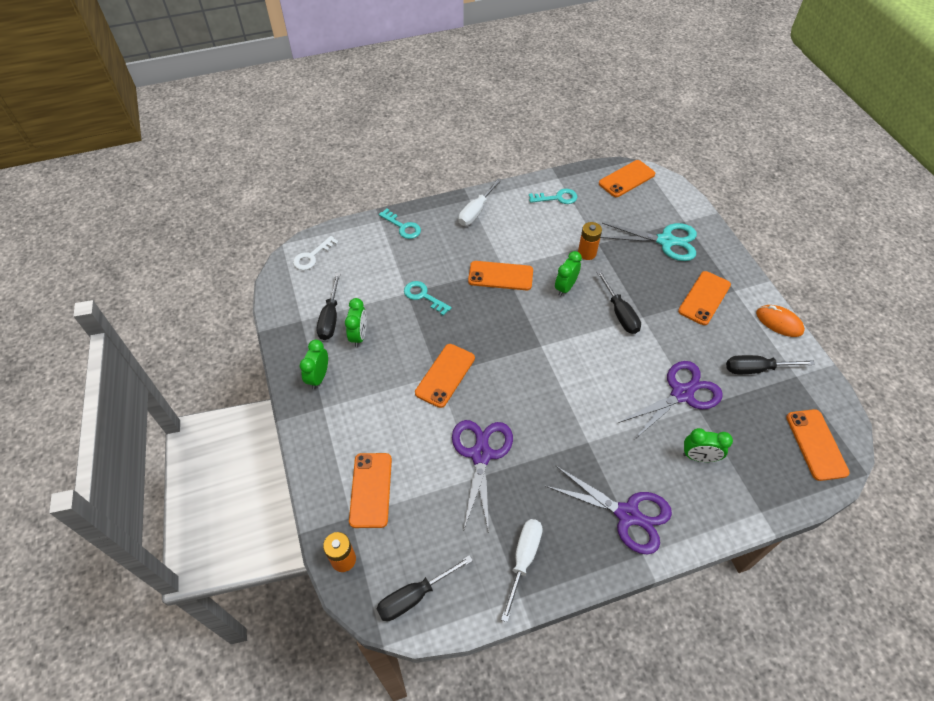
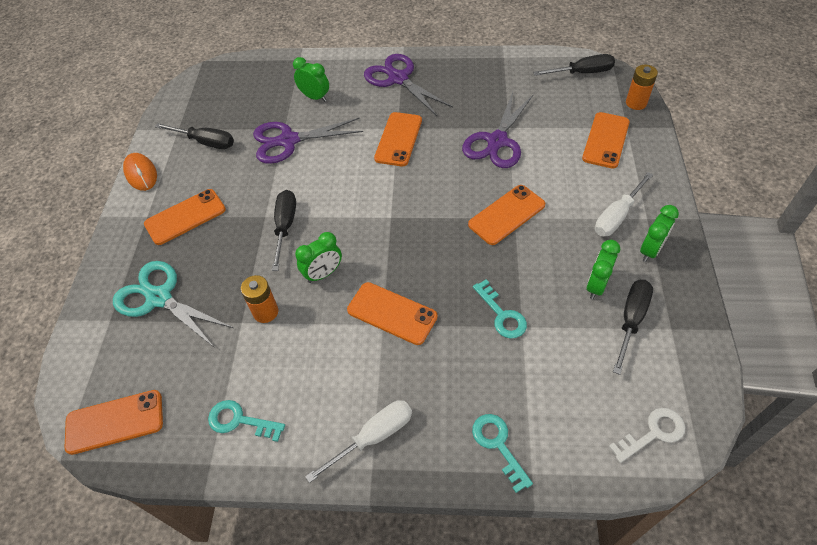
camera: 155 degrees left, 0 degrees up
white screwdriver [501,519,543,622] -> white screwdriver moved to [595,172,653,236]
orange phone [786,409,850,481] -> orange phone moved to [374,112,422,166]

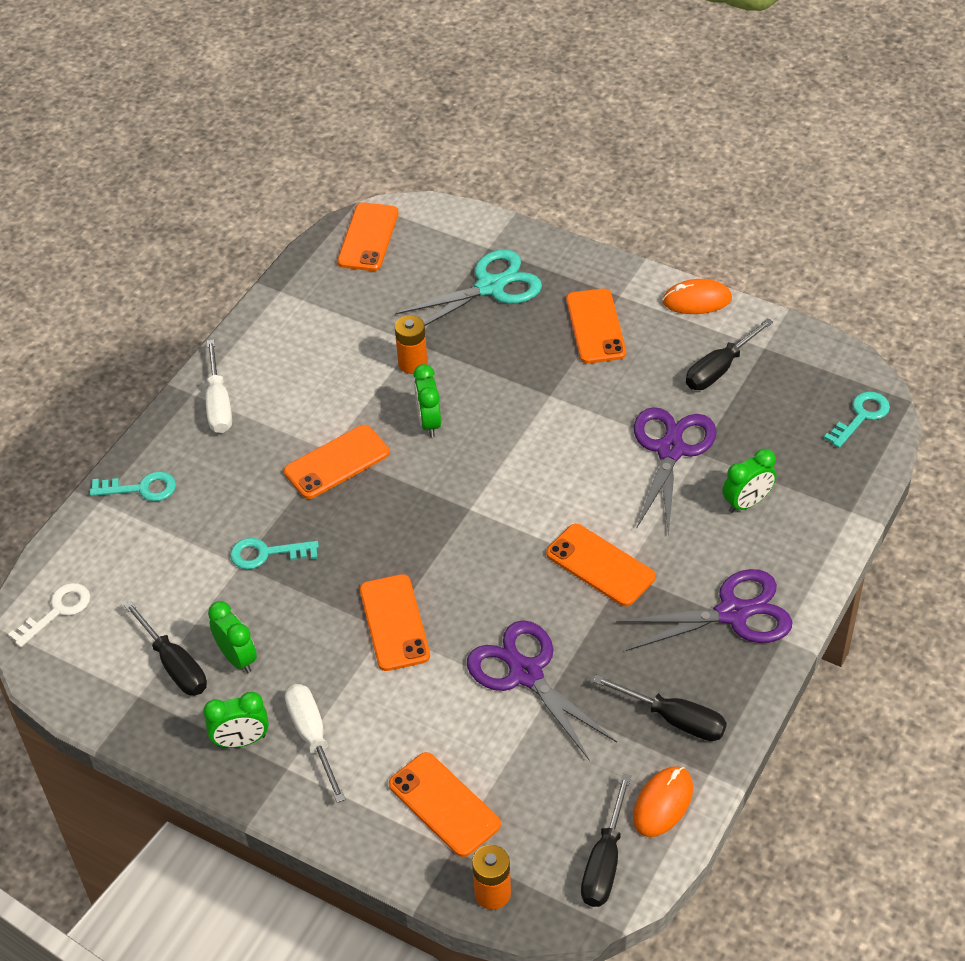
camera: 115 degrees right, 5 degrees down
turquoise key [208,400,285,442] -> turquoise key moved to [824,391,890,448]
black screwdriver [272,190,296,271] -> black screwdriver moved to [593,675,727,741]
white key [608,408,685,463] -> white key turned 135 degrees counterclockwise [8,583,90,648]
green clock [640,205,679,262] -> green clock turned 75 degrees counterclockwise [203,692,269,748]
none -> orange mouse [633,766,693,837]

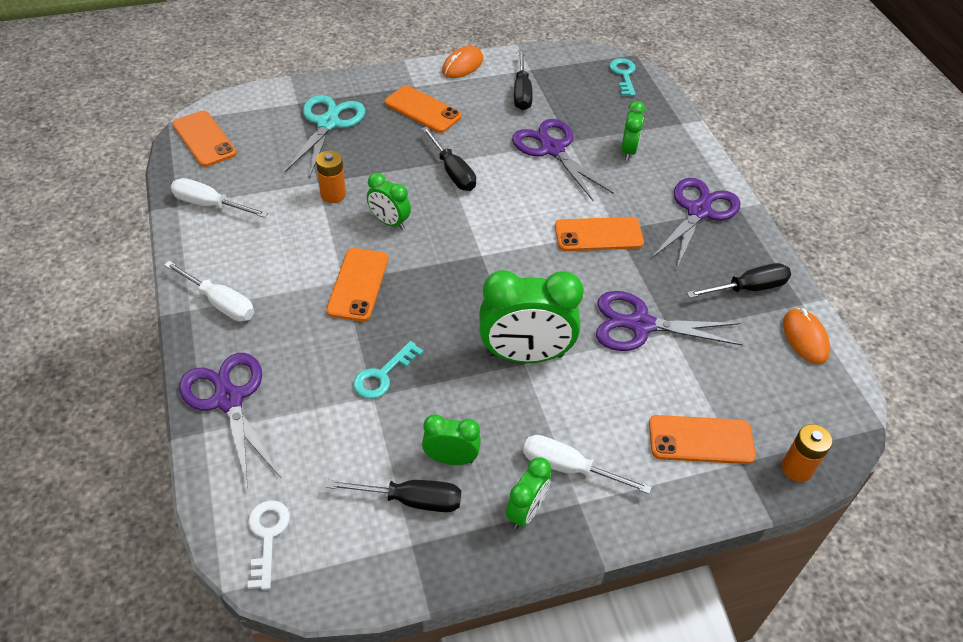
camera: 50 degrees left, 0 degrees up
turquoise key [90,471,176,501] -> purple scissors [179,353,281,489]
orange phone [360,574,430,671] -> green clock [479,270,584,363]
black screwdriver [581,774,631,907] -> black screwdriver moved to [422,127,476,191]
none -> white screwdriver [171,178,268,218]

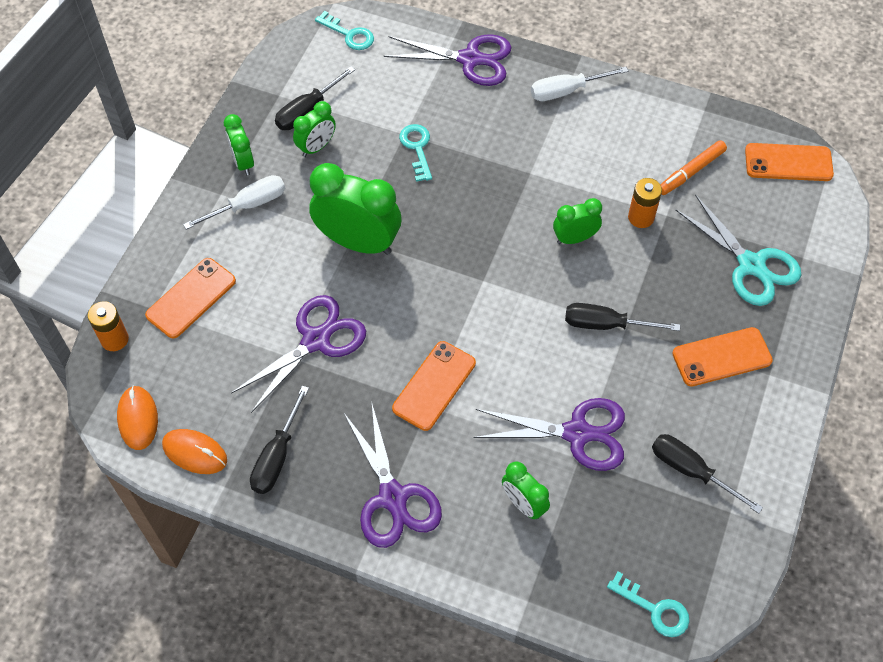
camera: 130 degrees right, 10 degrees up
white screwdriver [171,178,268,218] -> none
white key [247,500,290,590] -> turquoise key [315,11,374,50]
orange phone [326,248,388,322] -> none
orange mouse [442,46,483,78] -> orange mouse moved to [117,386,158,450]
green clock [479,270,584,363] -> green clock turned 75 degrees clockwise [309,163,401,255]
none -> orange marker [660,140,727,195]

